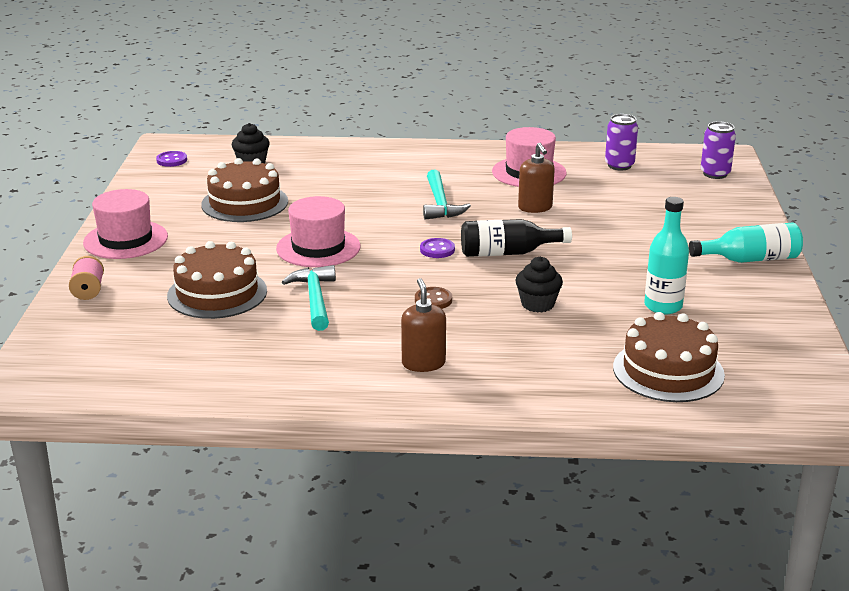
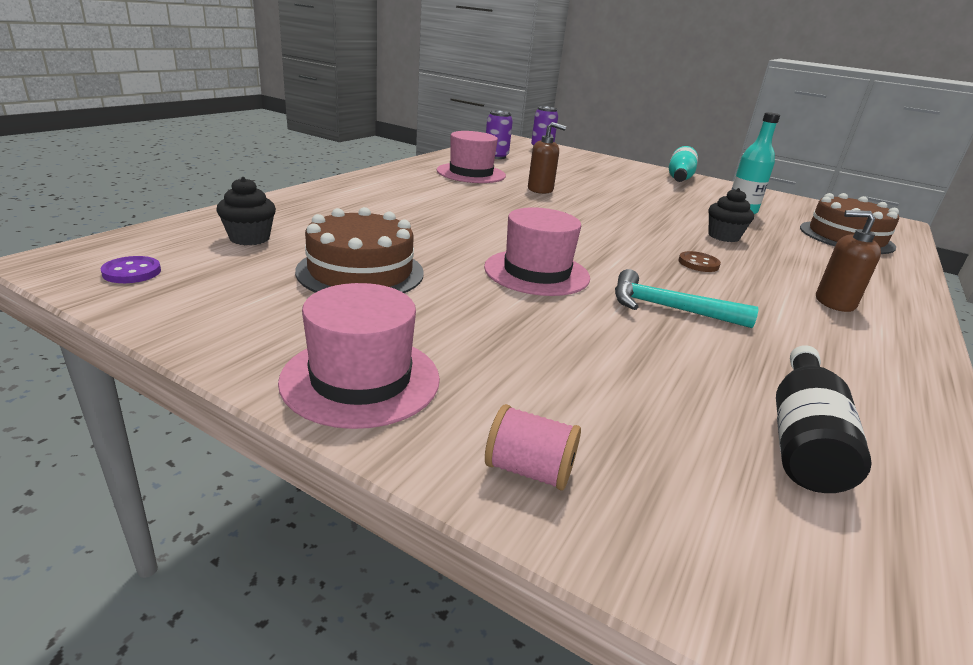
camera: 65 degrees left, 0 degrees up
brown cake [167,241,267,319] -> none
purple button [420,238,455,258] -> none
turquoise hammer [423,170,471,220] -> none
black bottle [461,219,572,257] -> black bottle moved to [776,345,872,493]

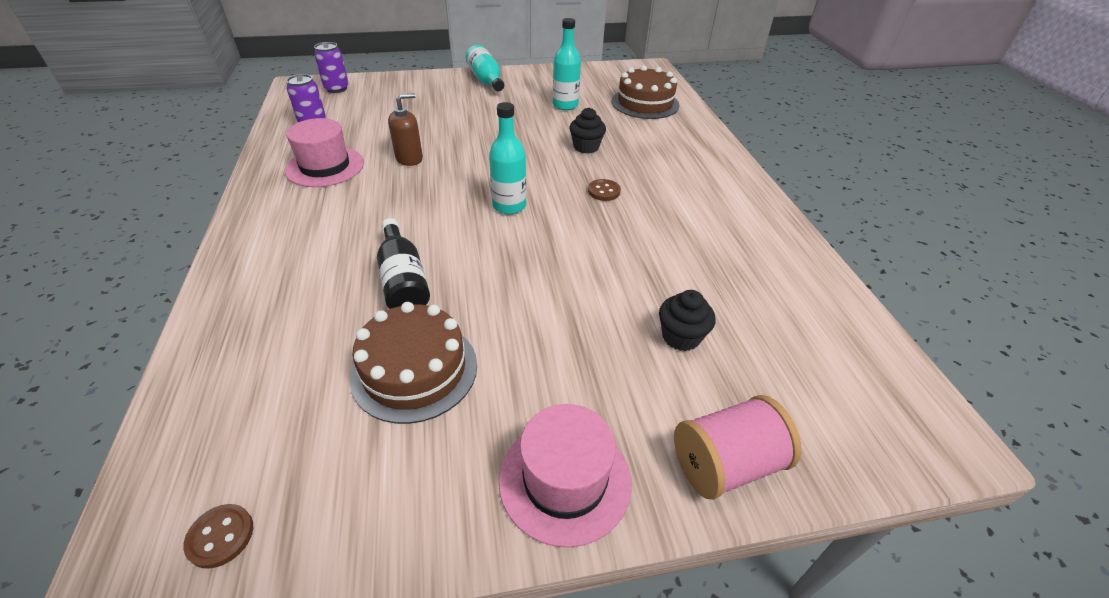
camera: 40 degrees left, 15 degrees up
purple button [100,256,161,283] -> brown button [183,504,253,569]
black cupcake [217,177,276,245] -> black cupcake moved to [659,290,715,351]
pink hat [484,207,590,296] -> none
pink spool [485,404,581,491] -> pink spool [674,395,802,500], size x1.68
turquoise hammer [615,269,759,328] -> none
black bottle [776,345,872,493] -> black bottle moved to [377,218,430,309]
brown soap dispenser [816,210,881,312] -> none
none -> turquoise bottle [489,102,527,214]

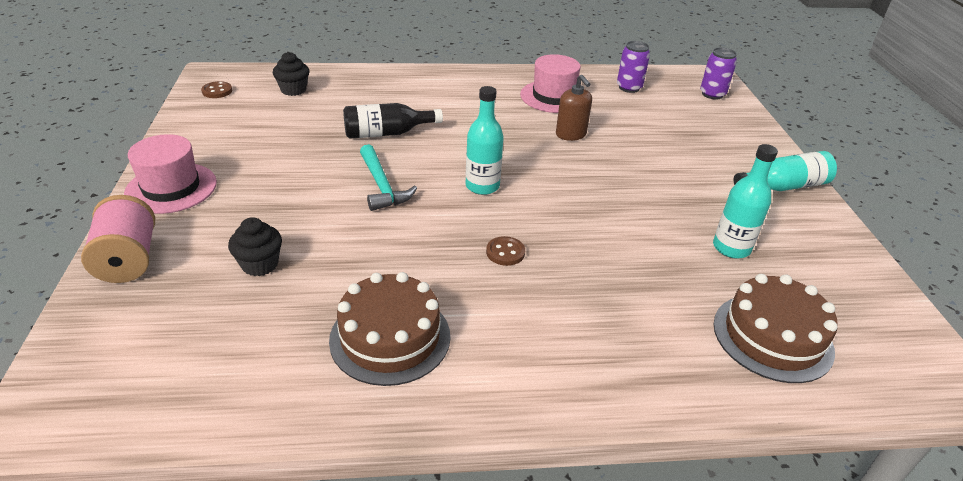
camera: 95 degrees right, 5 degrees down
brown cake [350,302,477,424] -> brown cake moved to [329,272,450,386]
black cupcake [569,108,606,154] -> black cupcake moved to [273,52,309,96]
none -> turquoise hammer [360,144,417,211]

